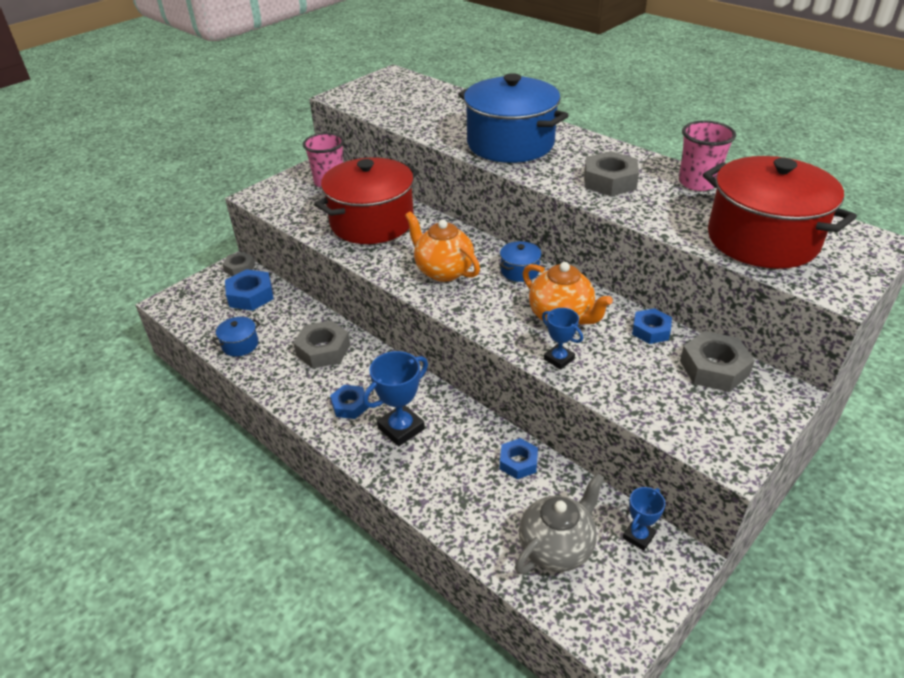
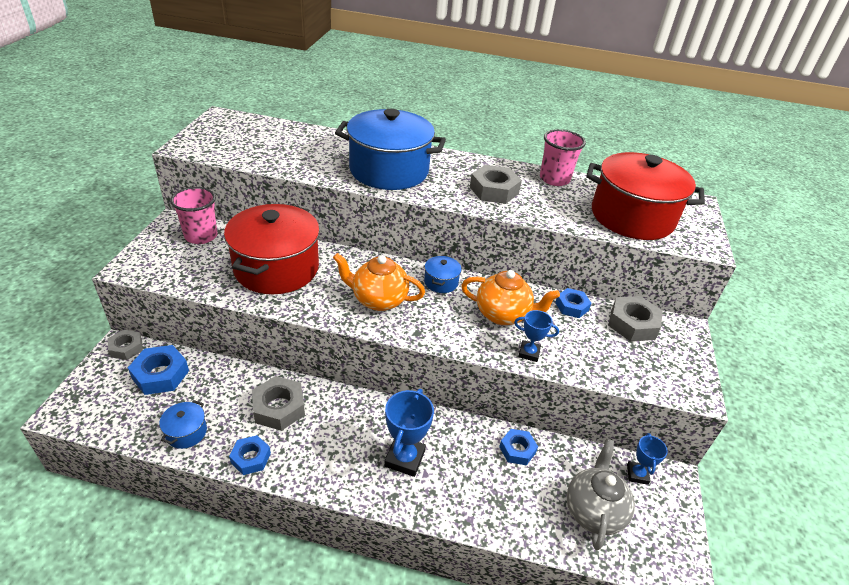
camera: 35 degrees left, 0 degrees up
blue nut [330,385,368,419] -> blue nut moved to [229,435,271,475]

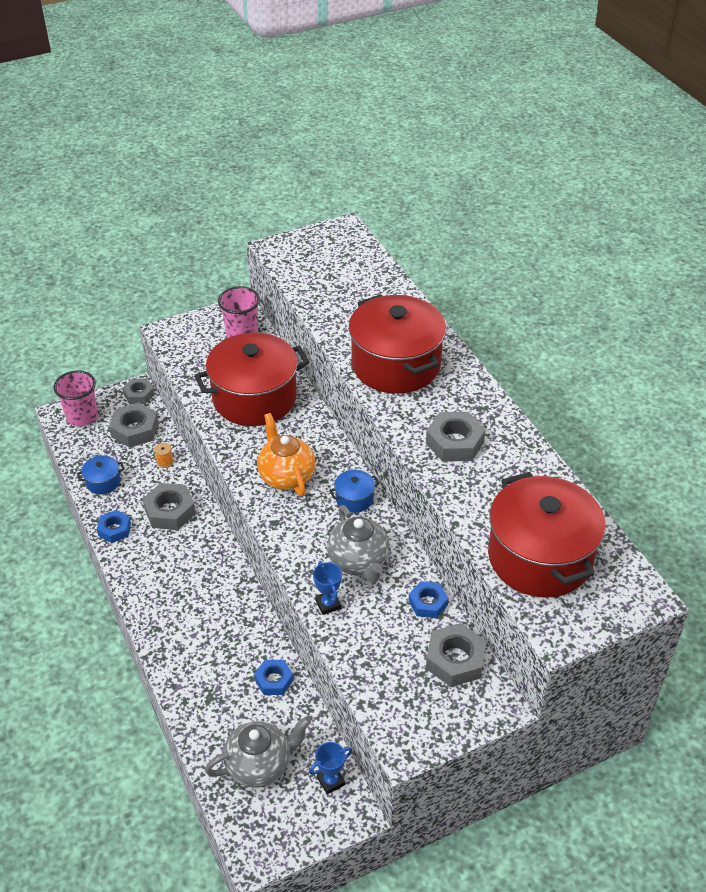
camera: 55 degrees right, 5 degrees up
blue nut [128,345,189,395] -> grey nut [109,402,159,448]
blue pot [335,109,446,190] -> red pot [349,294,446,394]
blue trophy [384,389,434,477] -> none
orange teapot [461,270,560,325] -> grey teapot [327,505,390,582]
pink cup [540,129,586,186] -> pink cup moved to [53,370,98,426]
none -> orange spool [154,443,173,468]

